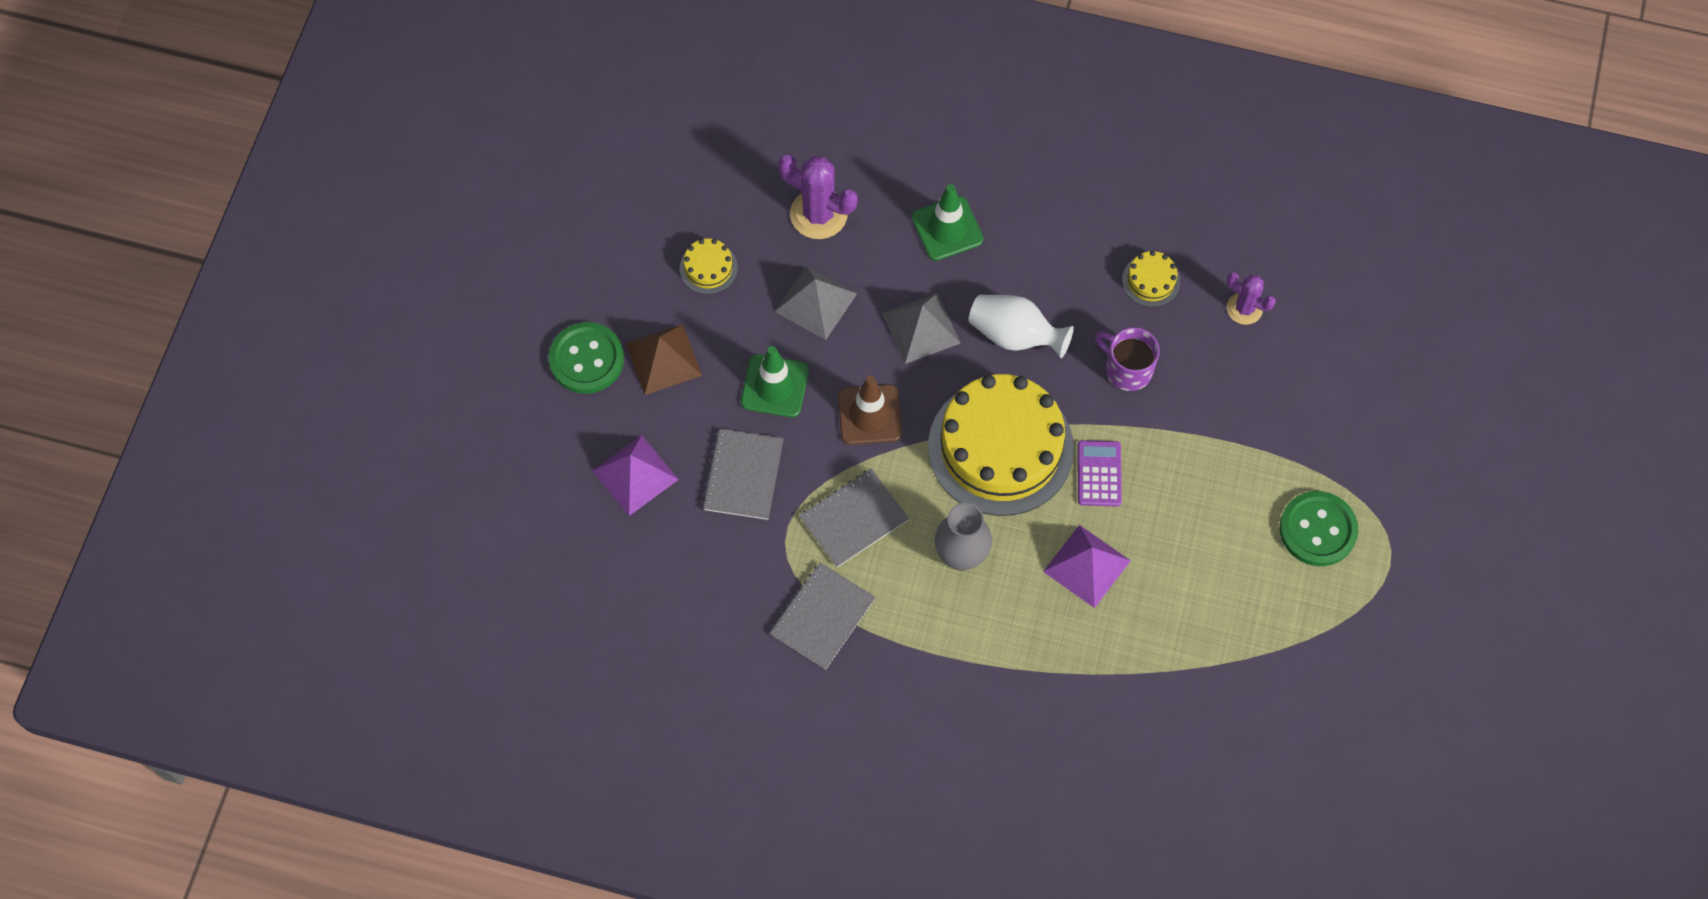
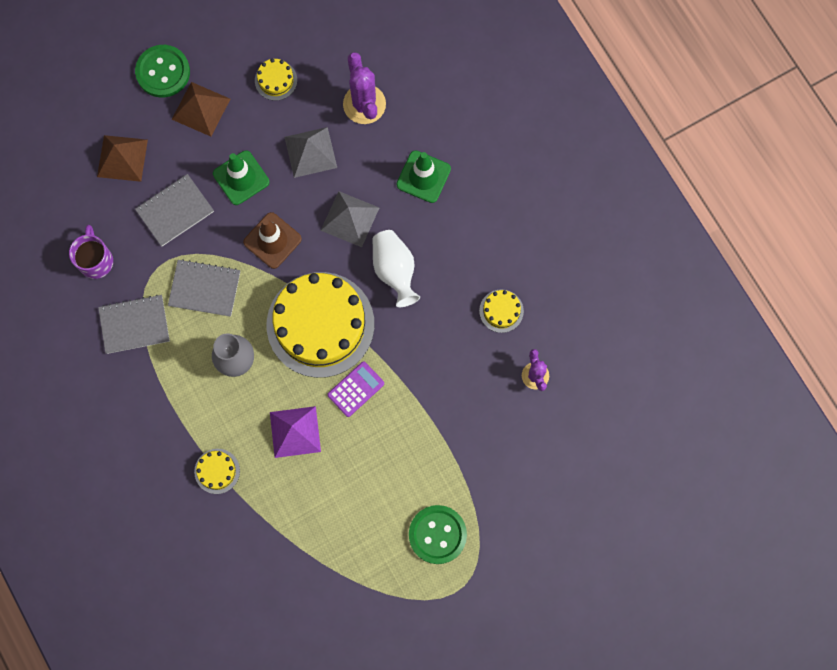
camera: 45 degrees right, 10 degrees up
purple pyramid [593,435,679,516] -> brown pyramid [97,135,148,182]
purple mug [1095,327,1160,391] -> purple mug moved to [69,225,113,279]
none -> yellow cake [194,449,240,494]

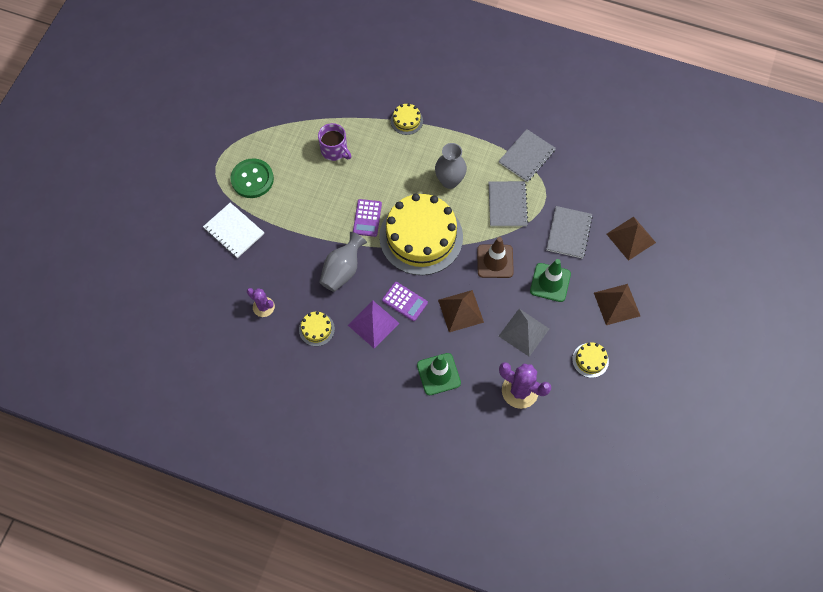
camera: 140 degrees right, 10 degrees down
purple mug [69,225,113,279] -> purple mug moved to [318,123,351,161]
green button [135,45,190,98] -> none
grey notebook [168,259,240,317] -> grey notebook turned 60 degrees counterclockwise [488,181,528,226]
purple pyramid [270,406,321,458] -> purple pyramid moved to [348,300,399,349]
grey pyramid [321,191,379,247] -> brown pyramid [438,290,484,332]
white vase [373,230,420,307] -> purple calculator [382,282,428,321]
none -> white notebook [203,203,264,258]
none -> grey vase [319,232,367,292]

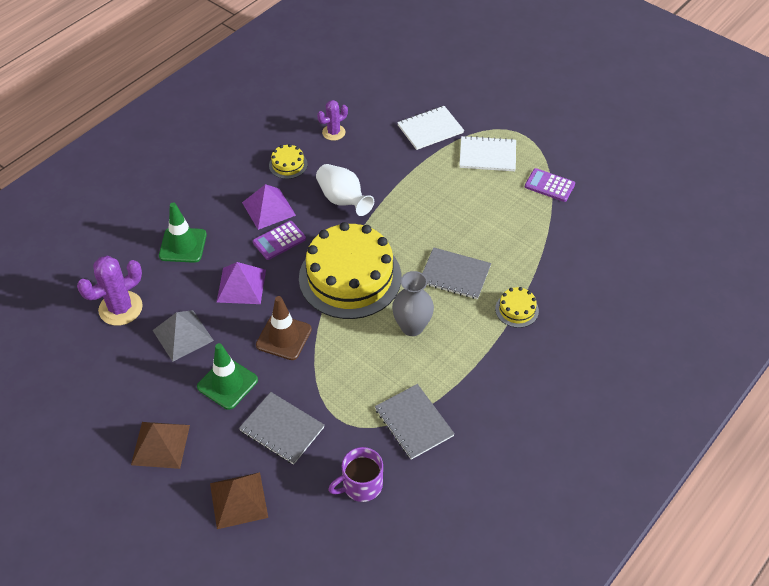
camera: 110 degrees right, 15 degrees down
green button [231,158,274,198] -> white notebook [459,136,516,171]
purple mug [318,123,351,161] -> purple mug moved to [328,447,383,502]
grey vase [319,232,367,292] -> white vase [316,164,374,216]
purple calculator [353,199,382,237] -> purple calculator moved to [525,168,575,202]
brown pyramid [438,290,484,332] -> purple pyramid [217,262,266,304]
grey notebook [488,181,528,226] -> grey notebook moved to [422,247,491,299]
yellow cake [572,342,609,378] -> none

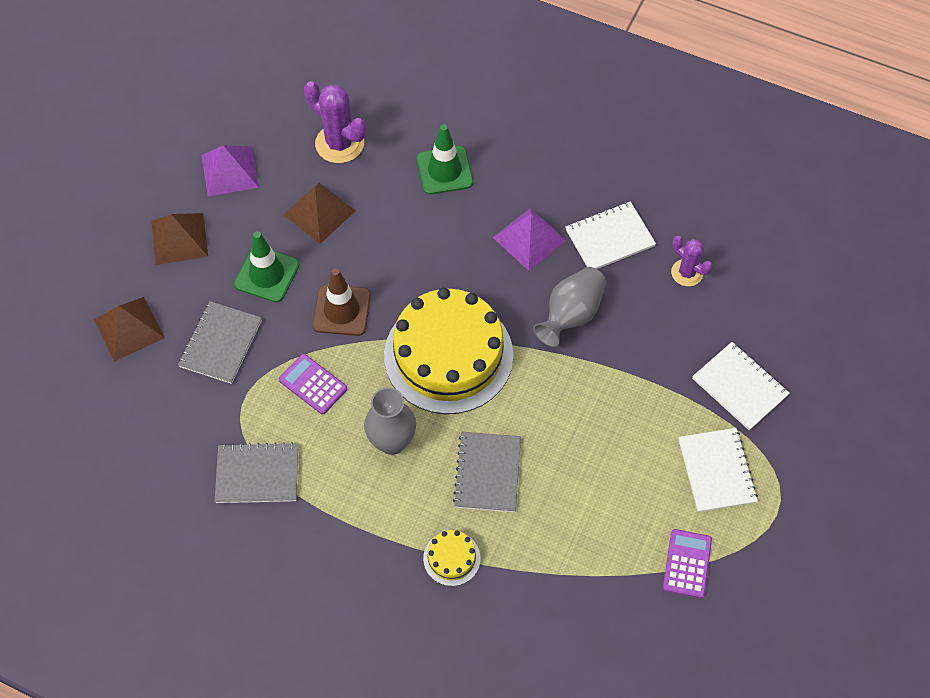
camera: 75 degrees right, 10 degrees up
grey pyramid [153,310,214,362] -> brown pyramid [283,183,356,244]
purple pyramid [217,262,266,304] -> purple pyramid moved to [202,145,259,196]
purple calculator [253,221,306,260] -> purple calculator moved to [279,354,347,414]
yellow cake [269,144,308,179] -> white notebook [565,201,656,269]
white vase [316,164,374,216] -> grey vase [533,267,606,347]
purple mug [328,447,383,502] -> none
grey notebook [375,384,455,460] -> grey notebook turned 45 degrees clockwise [215,442,298,503]

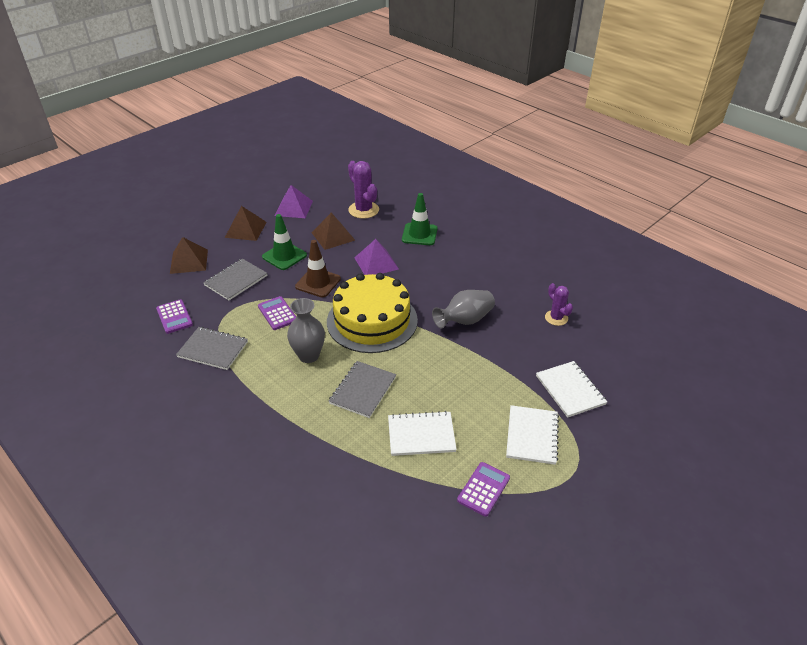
camera: 20 degrees right, 20 degrees down
yellow cake [423,530,481,586] -> none
purple pyramid [493,208,566,271] -> purple pyramid moved to [354,239,399,275]
white notebook [565,201,656,269] -> white notebook moved to [388,411,457,456]
none -> purple calculator [156,299,193,334]

